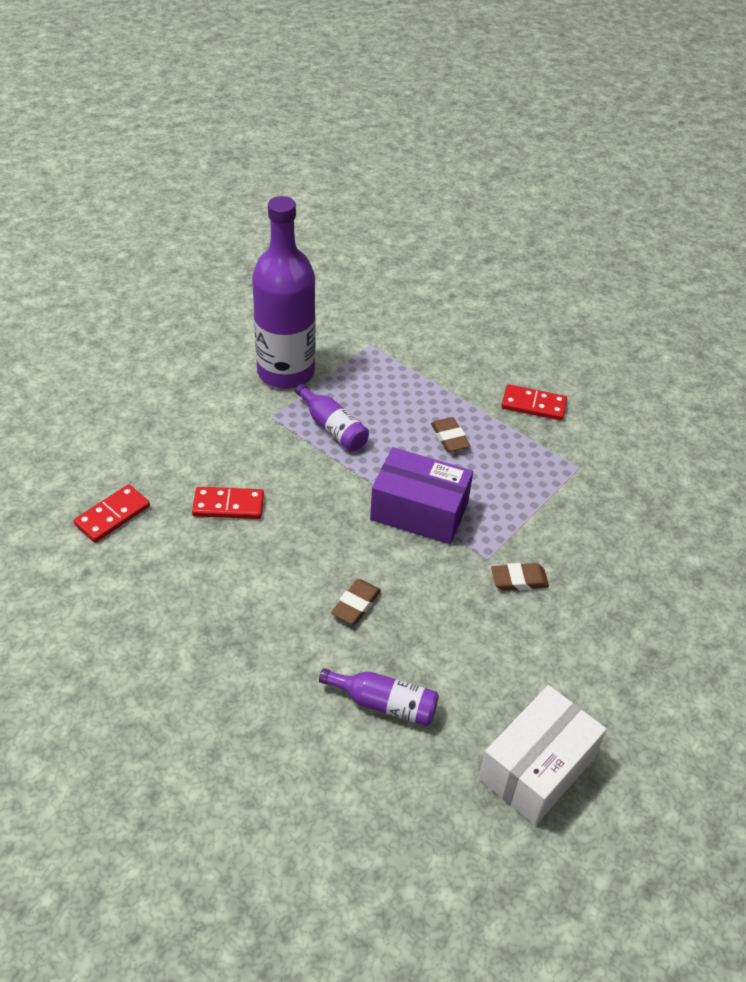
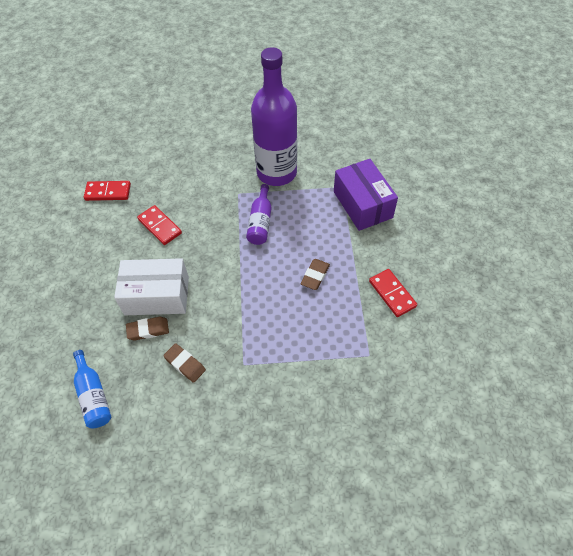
camera: 50 degrees right, 10 degrees up
purple bottle [319,668,439,726] -> blue bottle [73,350,111,428]
purple box [370,447,473,544] -> purple box moved to [334,159,398,231]
white box [479,685,607,825] -> white box moved to [114,258,189,315]
brown eraser [491,563,549,591] -> brown eraser moved to [163,343,206,383]

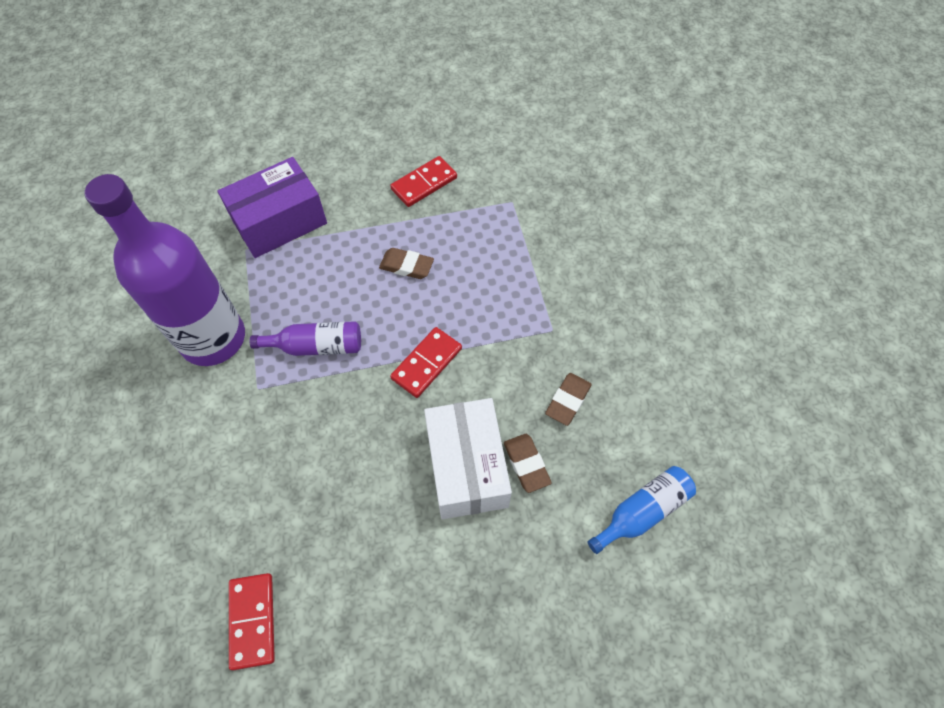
camera: 100 degrees left, 5 degrees up
red domino [137,205,182,245] -> red domino moved to [390,327,462,398]

